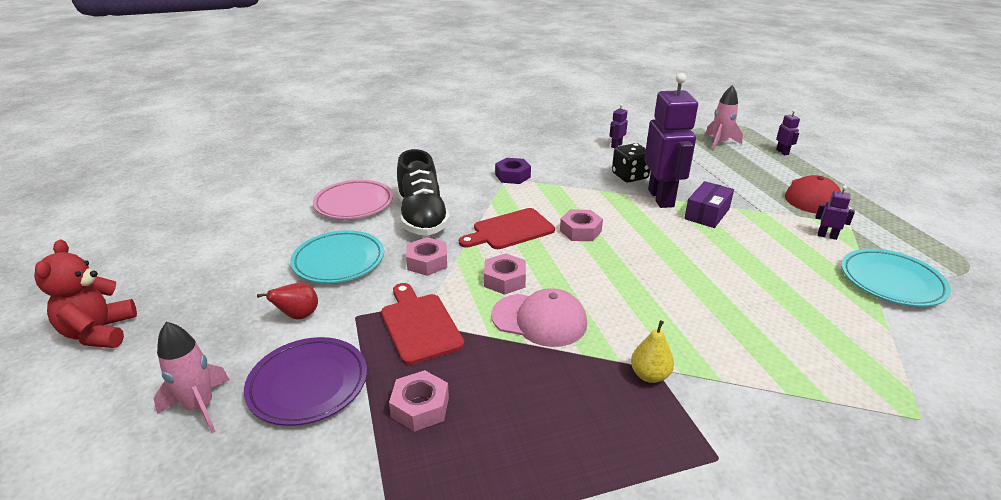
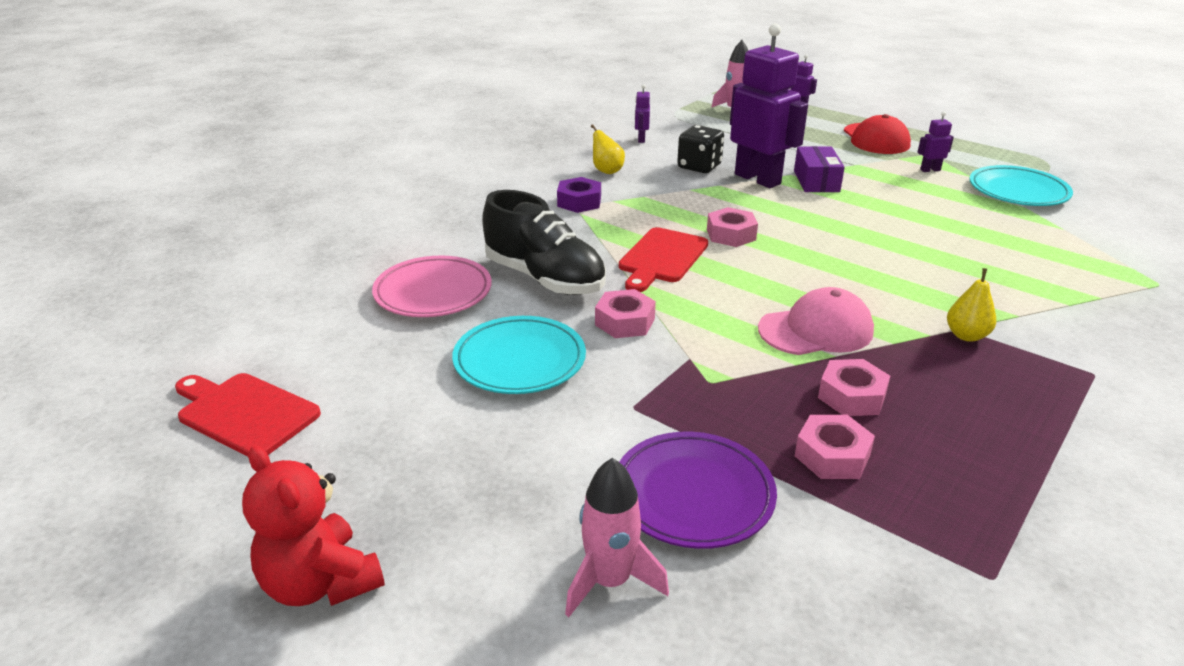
camera: 35 degrees left, 0 degrees up
red pear [257,282,318,320] -> none
red cutting board [381,283,464,365] -> red cutting board moved to [175,373,321,456]
pink nut [484,253,526,295] -> pink nut moved to [818,359,890,416]
none -> yellow pear [591,124,625,174]

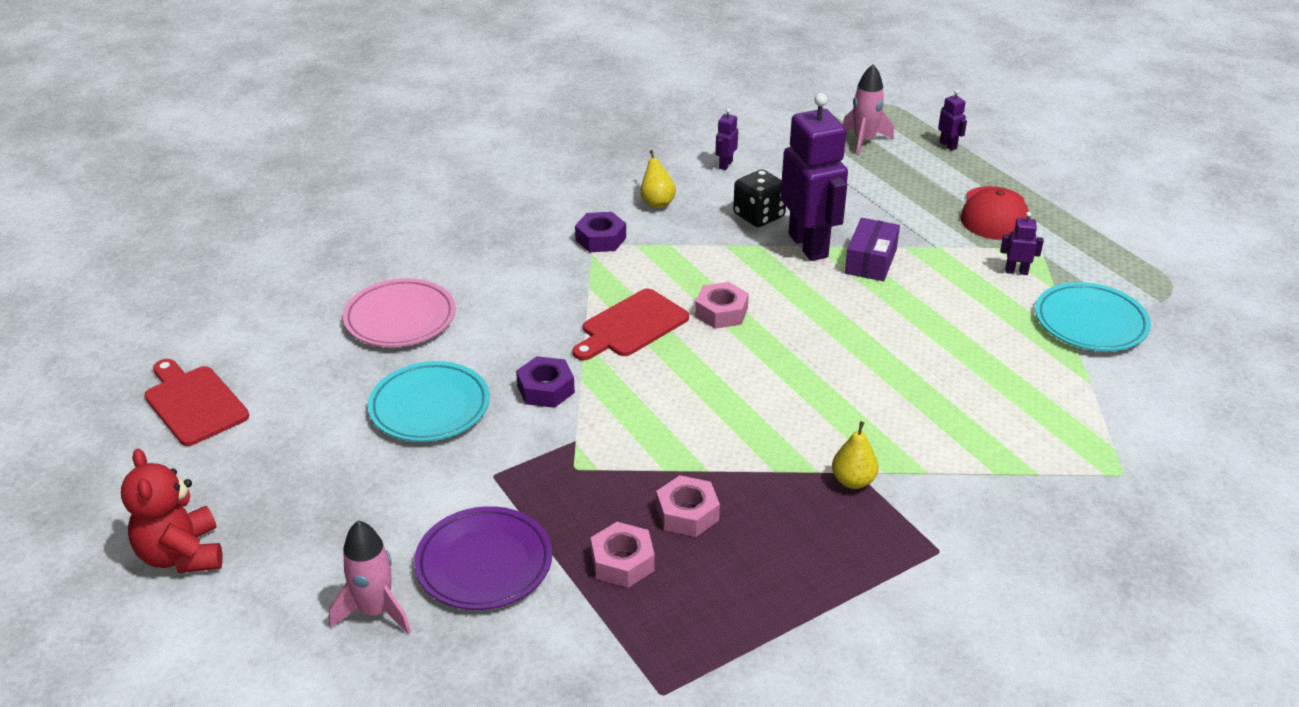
camera: 20 degrees right, 5 degrees up
black shoe [482,190,606,295] -> none
pink nut [595,289,656,338] -> purple nut [516,356,575,408]
pink cap [758,287,874,355] -> none

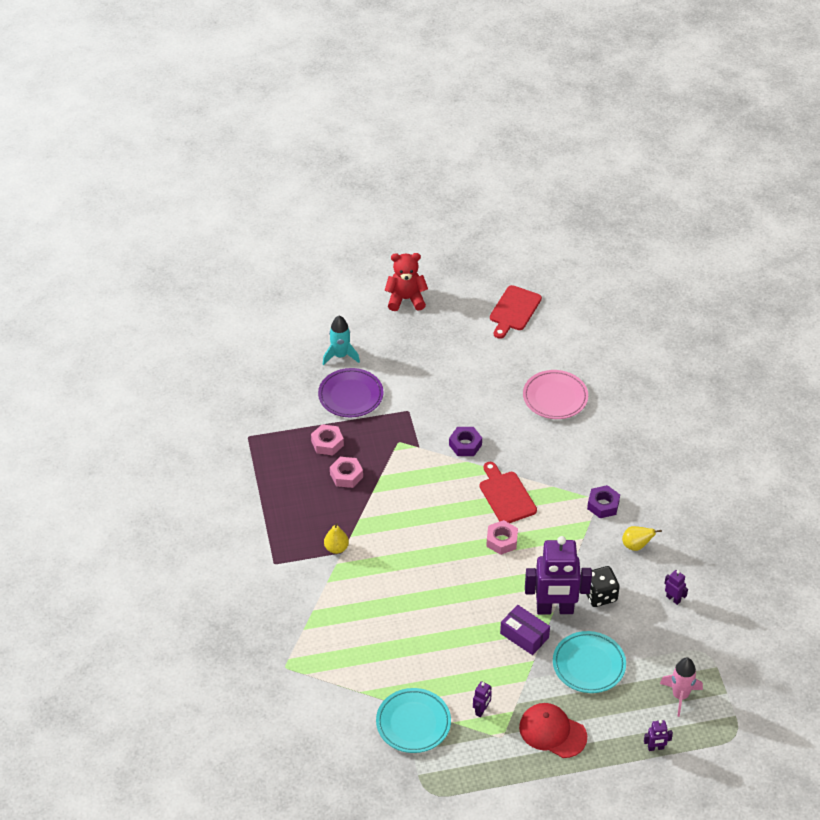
camera: 110 degrees right, 10 degrees up
red cutting board [144,359,249,446] -> red cutting board turned 135 degrees clockwise [490,285,542,339]
pink rocket [329,520,411,634] -> turquoise rocket [323,315,360,365]
turquoise plate [368,361,490,442] -> turquoise plate moved to [553,631,626,693]

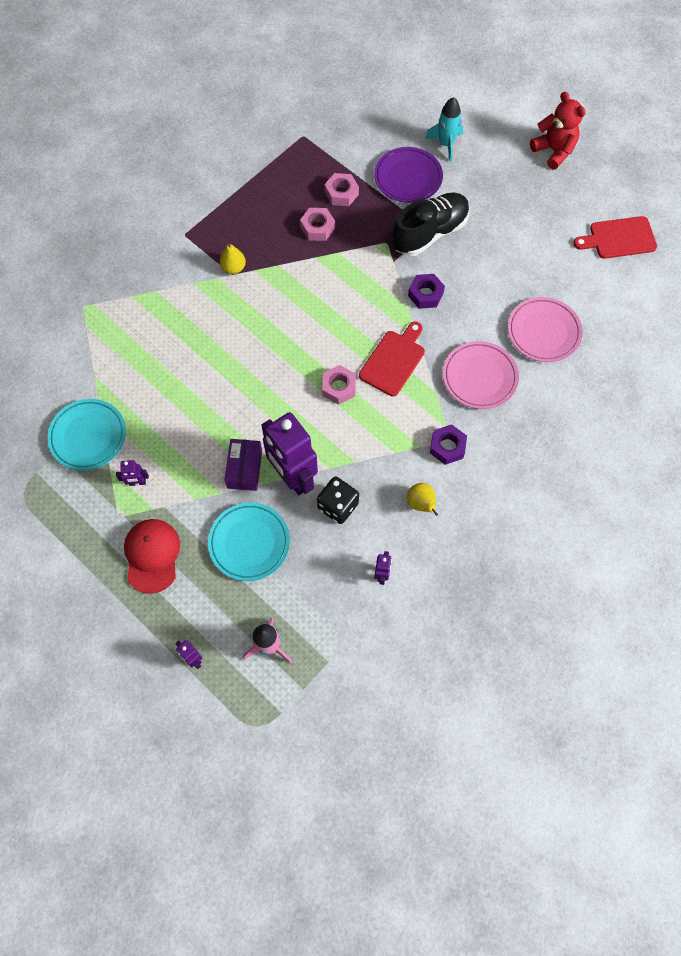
camera: 55 degrees right, 20 degrees up
none -> black shoe [392,192,470,256]
none -> pink plate [443,341,519,409]

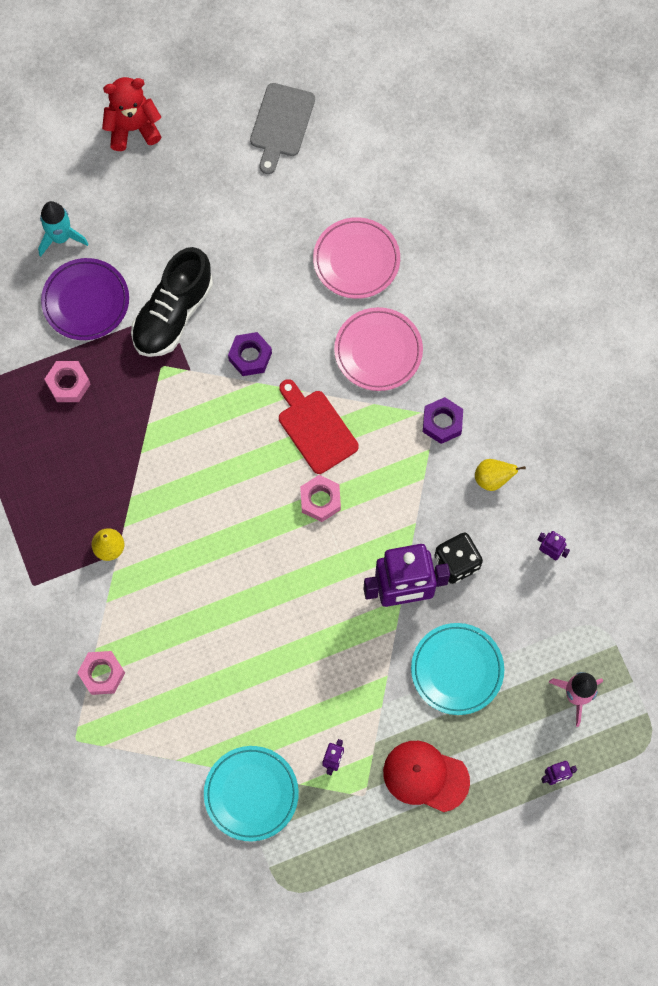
camera: 65 degrees left, 5 degrees up
purple box [224,439,262,491] -> none
pink nut [300,208,335,241] -> pink nut moved to [77,651,125,695]
black shoe [392,192,470,256] -> black shoe turned 135 degrees counterclockwise [131,247,213,357]
red cutting board [573,216,657,259] -> grey cutting board [250,83,315,174]

